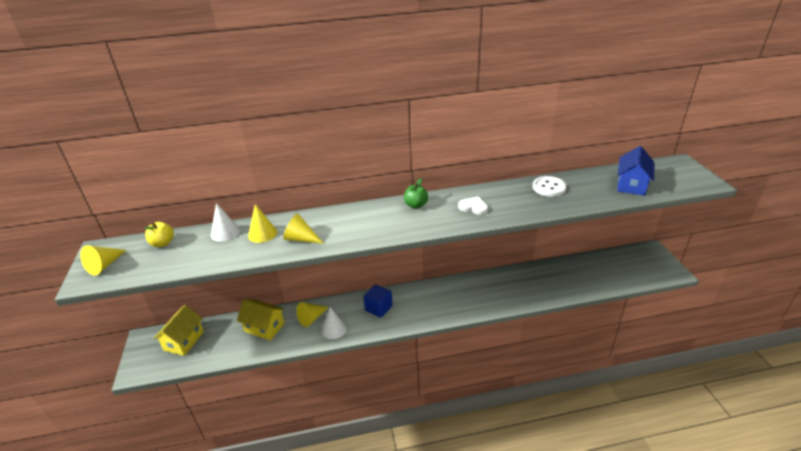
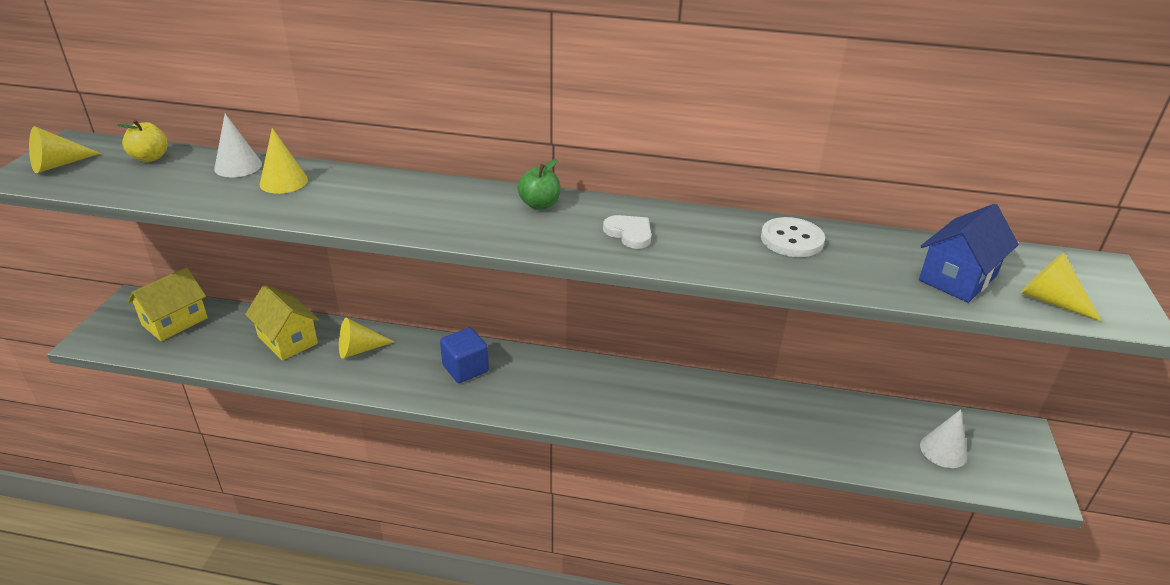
camera: 20 degrees right, 0 degrees up
yellow cone [283,214,324,244] -> yellow cone moved to [1021,253,1102,322]
white cone [321,307,346,339] -> white cone moved to [920,409,968,468]

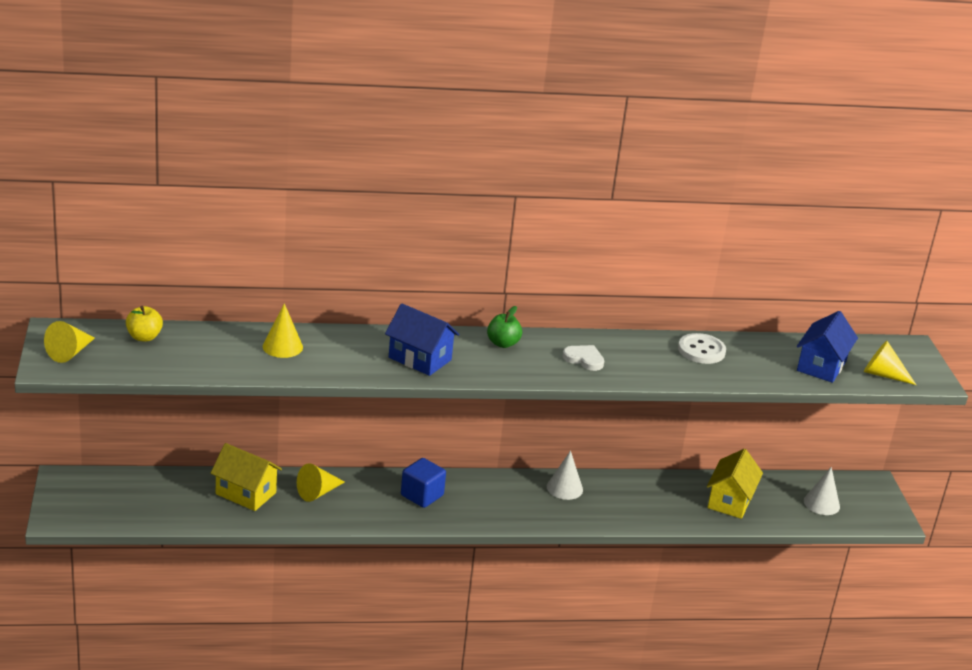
camera: 20 degrees left, 5 degrees down
yellow house [128,267,208,341] -> yellow house moved to [707,449,763,519]
white cone [214,114,262,177] -> white cone moved to [547,451,583,500]
none -> blue house [385,303,459,376]

